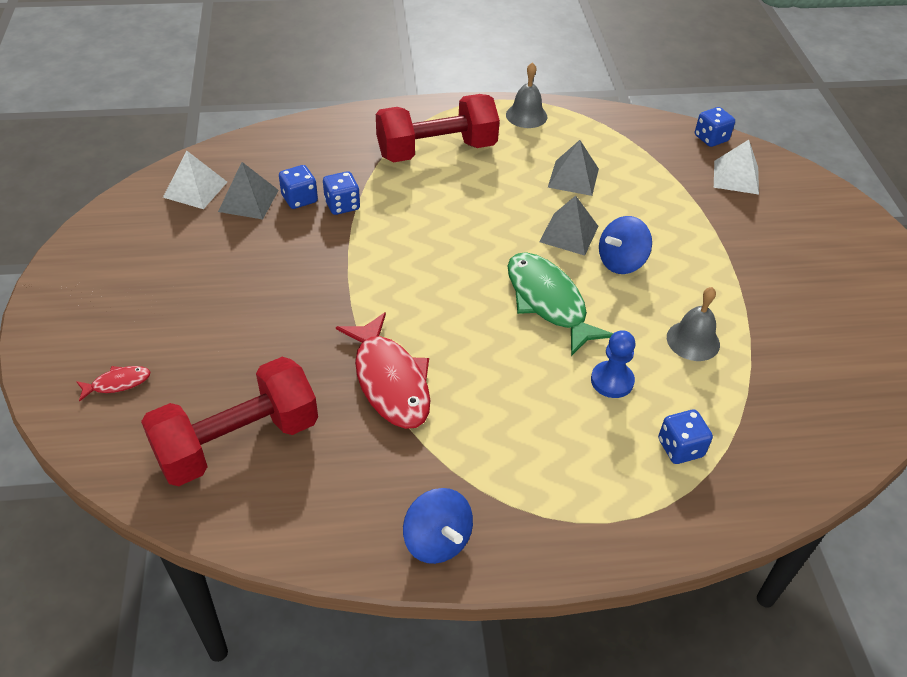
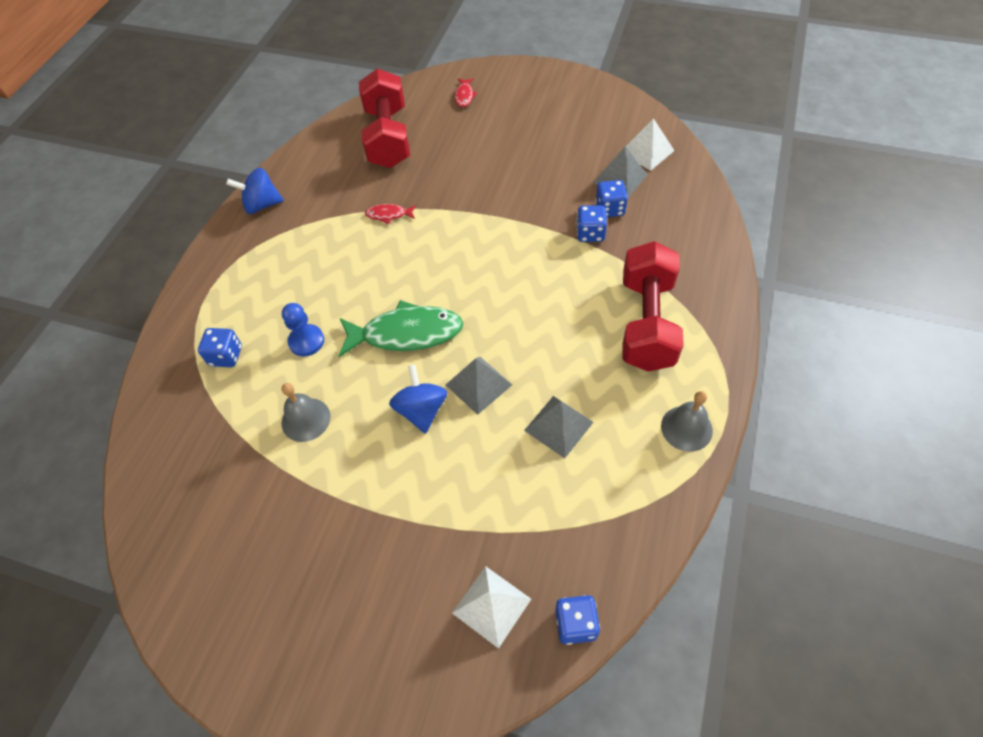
camera: 120 degrees right, 10 degrees up
red fish [336,312,430,429] -> red fish [365,204,416,224], size x0.46

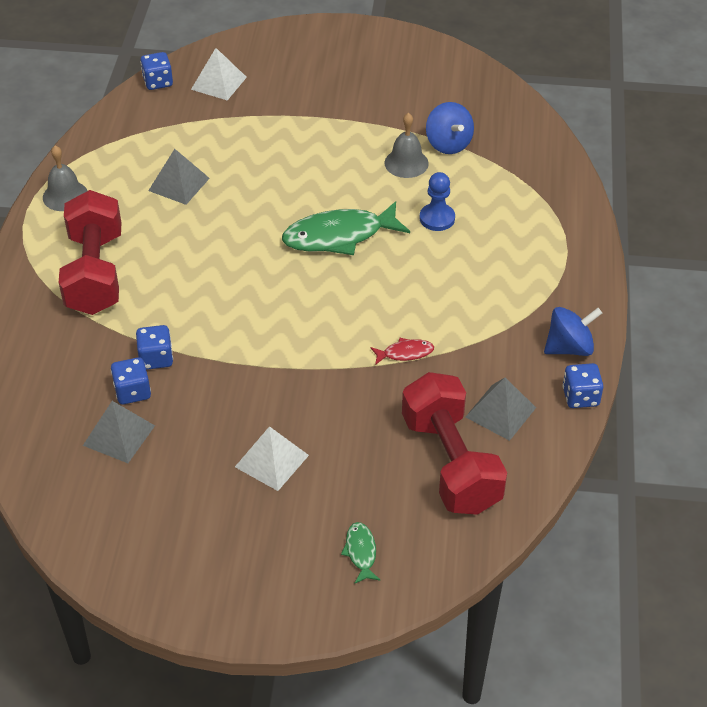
camera: 165 degrees right, 10 degrees down
blue dice [198,328,242,367] -> blue dice moved to [562,363,603,408]
blue spinning top [389,365,448,434] -> blue spinning top moved to [426,102,474,154]
grey pyramid [446,357,512,415] -> grey pyramid moved to [466,377,536,441]
red fish [455,78,477,107] -> green fish [341,522,380,584]
white pyramid [626,118,675,171] -> white pyramid moved to [235,426,309,491]

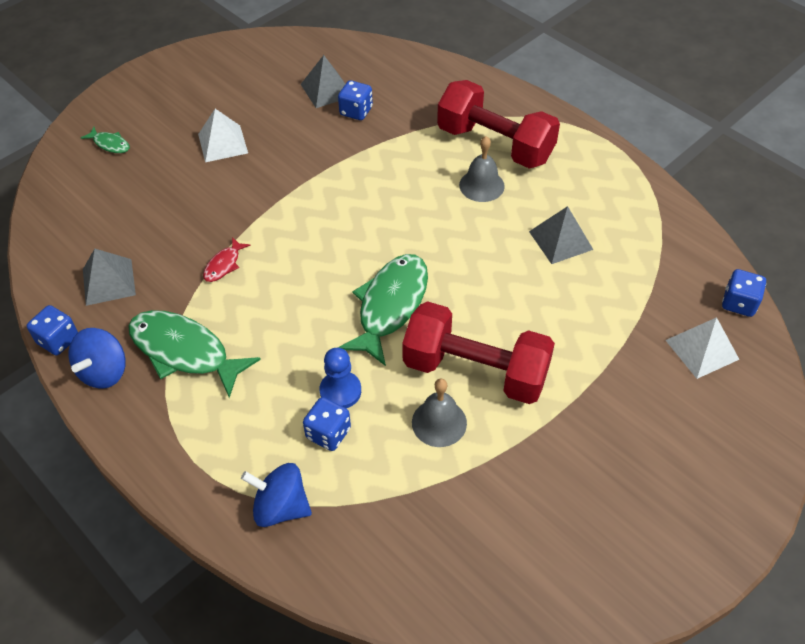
camera: 130 degrees right, 5 degrees up
grey bell [43,145,88,211] -> grey bell moved to [459,136,505,202]
blue dice [136,325,173,370] -> blue dice moved to [303,397,351,451]
red dumbbell [402,372,507,515] -> red dumbbell moved to [402,301,555,404]
blue spinning top [426,102,474,154] -> blue spinning top moved to [241,463,312,527]
none -> green fish [128,310,261,398]

